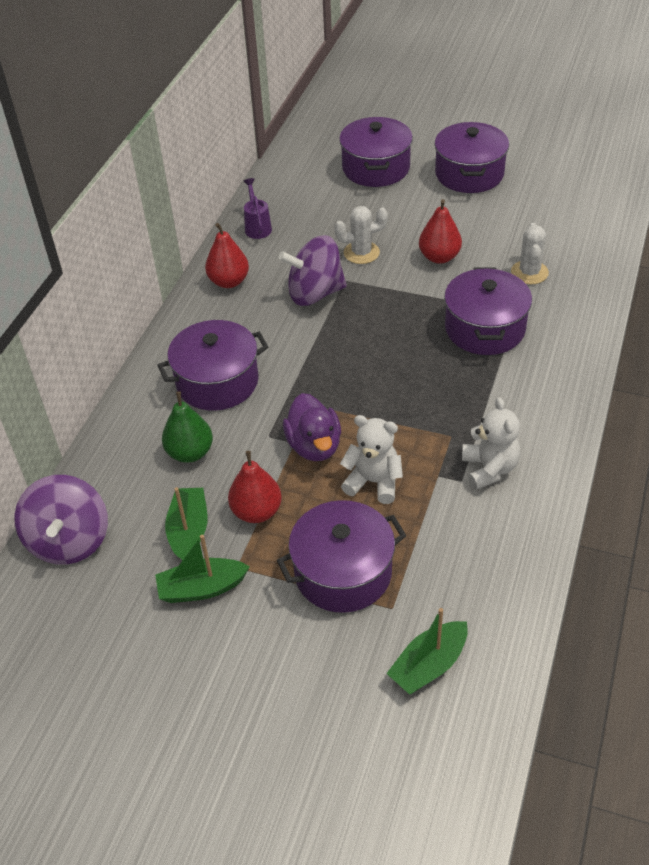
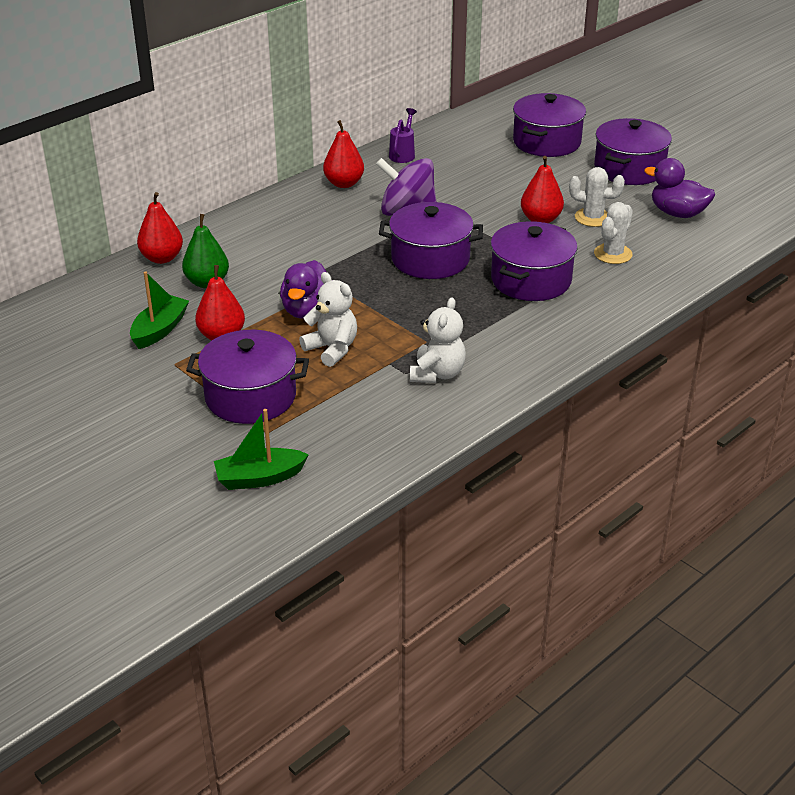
camera: 25 degrees right, 10 degrees down
purple spinning top [14,475,108,565] -> none
green boat [155,535,250,603] -> none
purple pot [157,320,268,411] -> purple pot moved to [379,202,483,279]
white cactus [334,206,388,264] -> white cactus moved to [569,167,625,227]
none -> red pear [137,192,183,264]
none -> purple duck [644,158,715,218]

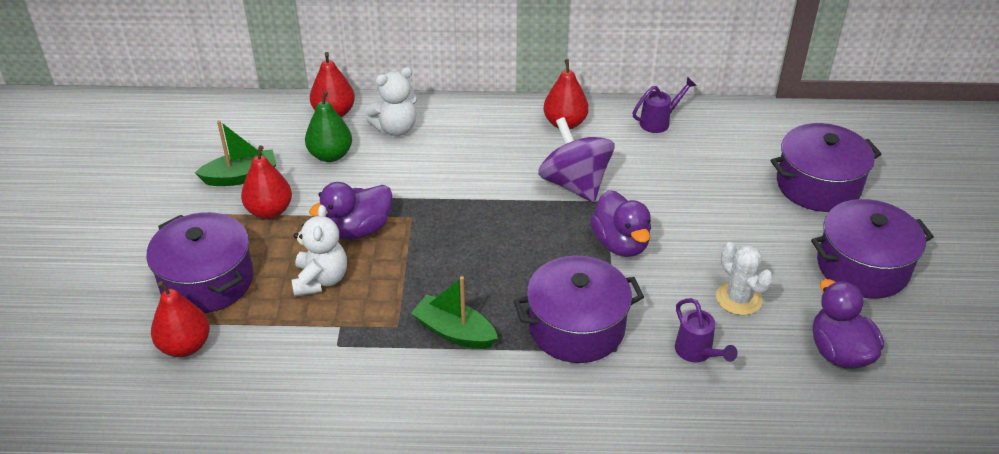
camera: 45 degrees right, 5 degrees up
green boat [214,409,309,490] -> green boat moved to [411,276,498,349]
purple pot [379,202,483,279] -> none
white teddy bear [410,297,466,383] -> white teddy bear moved to [365,67,417,136]
red pear [521,156,564,223] -> red pear moved to [151,281,210,357]
white cactus [594,202,633,264] -> purple watering can [675,298,738,363]
none -> purple duck [590,190,651,257]

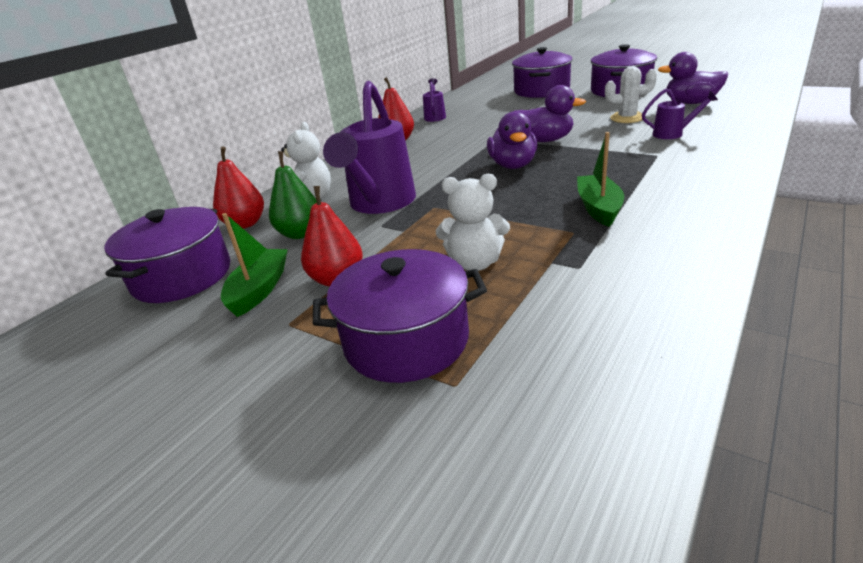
camera: 55 degrees left, 10 degrees down
red pear [151,281,210,357] -> none
white teddy bear [291,205,347,297] -> white teddy bear turned 150 degrees clockwise [436,174,510,271]
purple duck [309,182,392,240] -> purple duck moved to [487,111,537,169]
green boat [411,276,498,349] -> green boat turned 120 degrees clockwise [577,132,624,227]
purple pot [514,256,644,363] -> purple pot moved to [104,207,230,303]
purple spinning top [538,117,615,203] -> none
none -> purple watering can [323,81,416,214]

